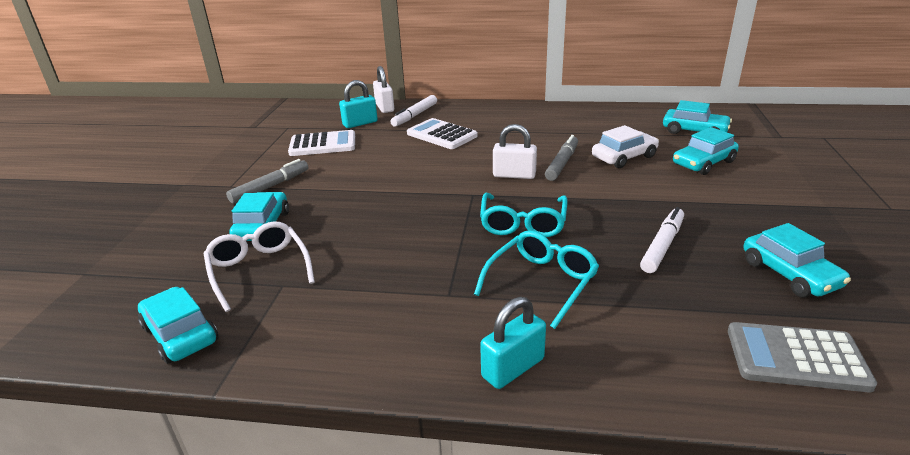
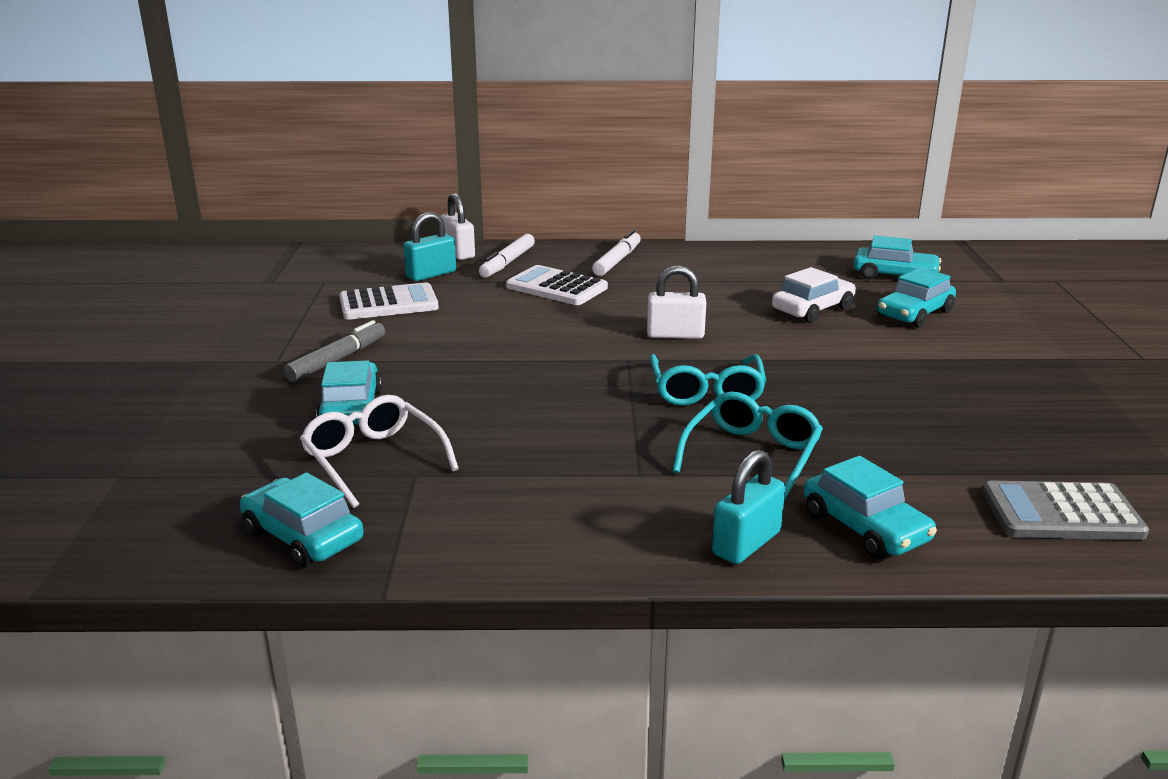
camera: 10 degrees left, 5 degrees down
grey marker [545,135,578,181] -> none
white marker [640,207,684,273] -> white marker moved to [592,230,641,276]
turquoise car [744,223,851,297] -> turquoise car moved to [804,456,937,559]

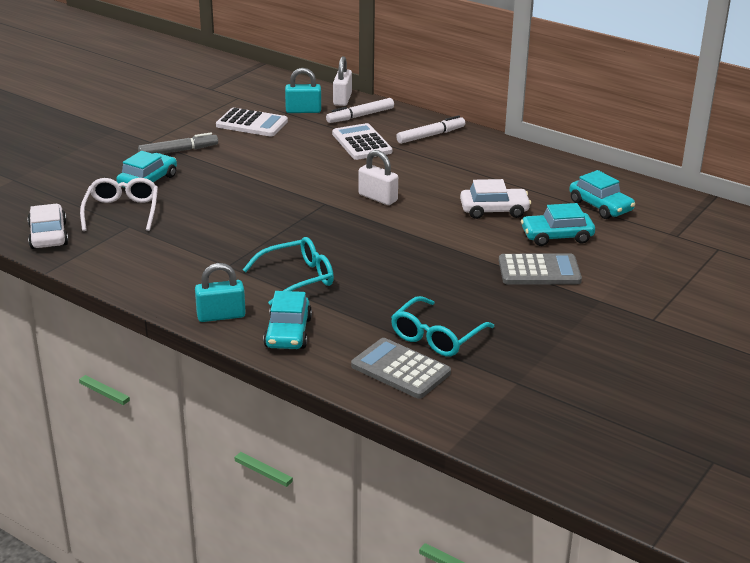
camera: 35 degrees right, 5 degrees up
turquoise car [240,472,363,567] -> white car [27,204,68,249]
turquoise glasses [650,354,766,406] -> turquoise glasses moved to [391,296,494,357]
none -> grey calculator [499,254,582,285]

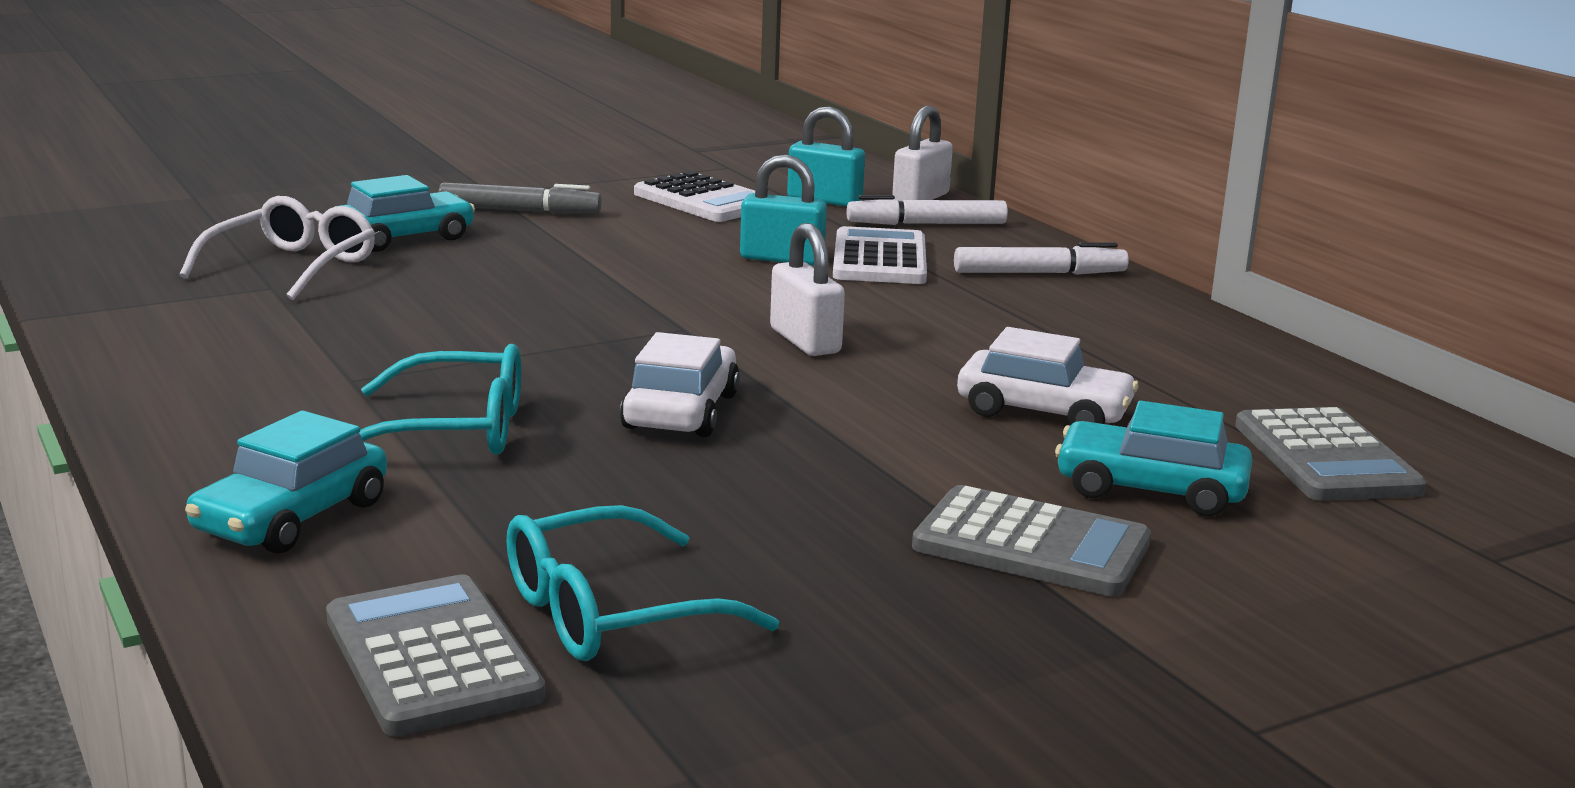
camera: 25 degrees right, 10 degrees down
white car [27,204,68,249] -> white car moved to [620,332,740,437]
turquoise padlock [195,263,246,322] -> turquoise padlock moved to [740,154,827,265]
turquoise car [569,170,635,219] -> grey calculator [1235,407,1427,501]

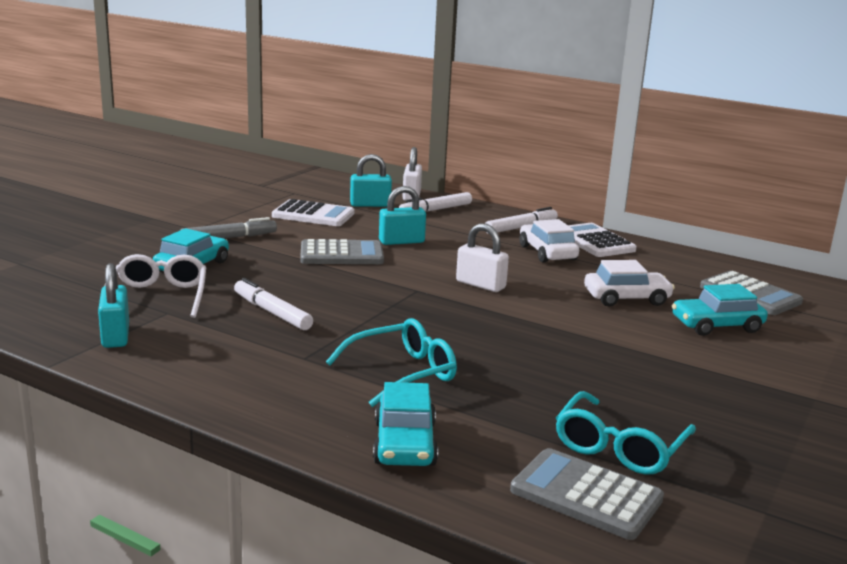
camera: 30 degrees left, 0 degrees up
white car [620,332,740,437] -> white car moved to [519,219,579,263]
white calculator [833,226,927,284] -> white calculator moved to [568,223,637,257]
grey calculator [912,485,1151,596] -> grey calculator moved to [300,239,384,264]
none -> turquoise padlock [98,263,129,348]
none -> white marker [234,278,313,330]

